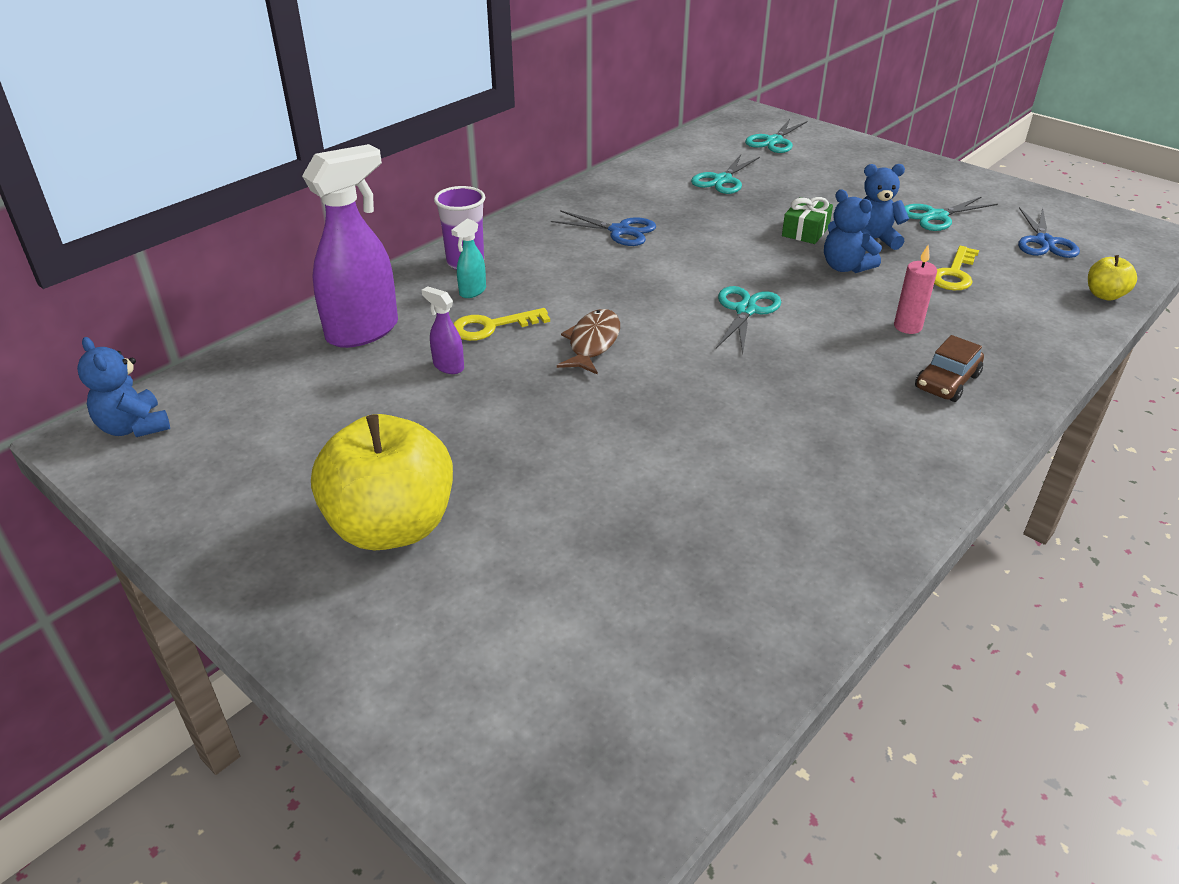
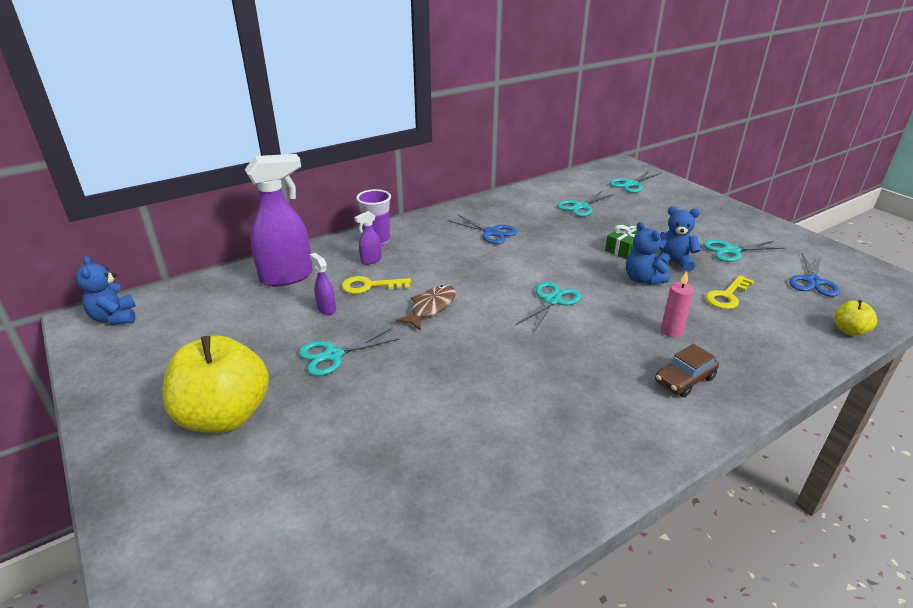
camera: 15 degrees right, 5 degrees down
turquoise spray bottle [451,218,486,298] -> purple spray bottle [354,211,381,265]
none -> turquoise scissors [299,329,400,376]

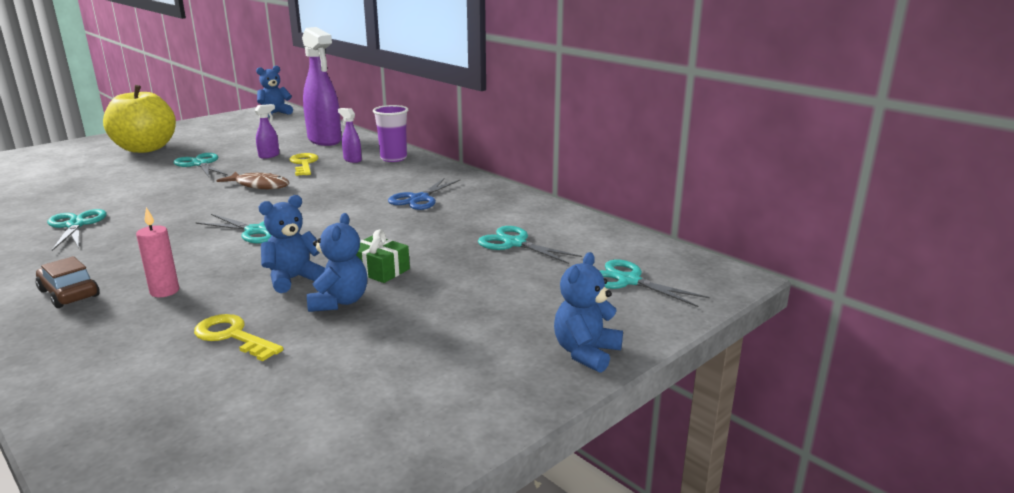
camera: 80 degrees right, 10 degrees down
turquoise scissors [703,240,784,262] -> turquoise scissors moved to [47,209,107,251]
blue scissors [789,253,840,297] -> none
yellow apple [835,300,877,336] -> none
none -> blue teddy bear [554,252,623,373]

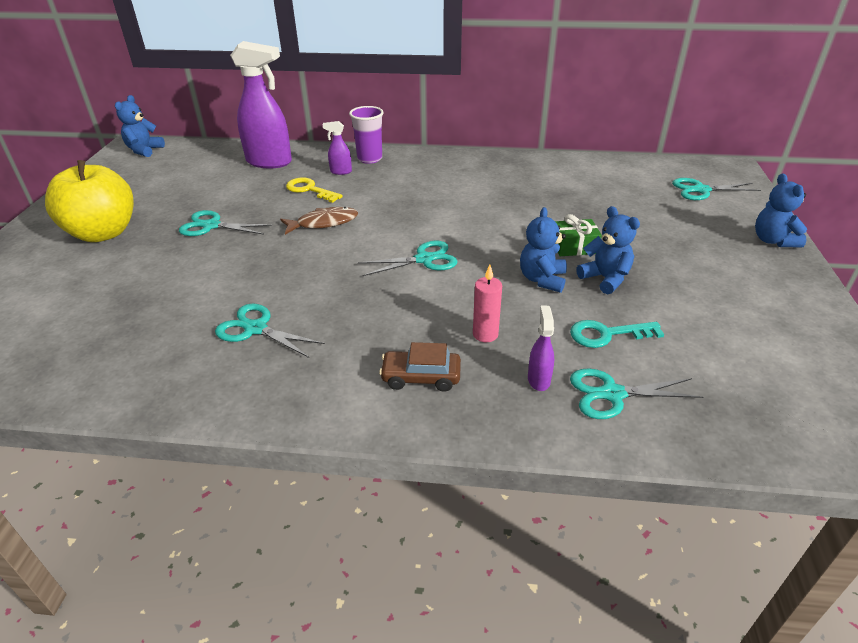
camera: 40 degrees left, 15 degrees up
yellow key [194,314,283,361] -> turquoise key [570,320,664,348]
purple spray bottle [254,104,279,159] -> purple spray bottle moved to [528,306,554,391]
blue scissors [388,178,460,210] -> none
turquoise scissors [478,226,582,264] -> turquoise scissors moved to [570,368,703,419]

